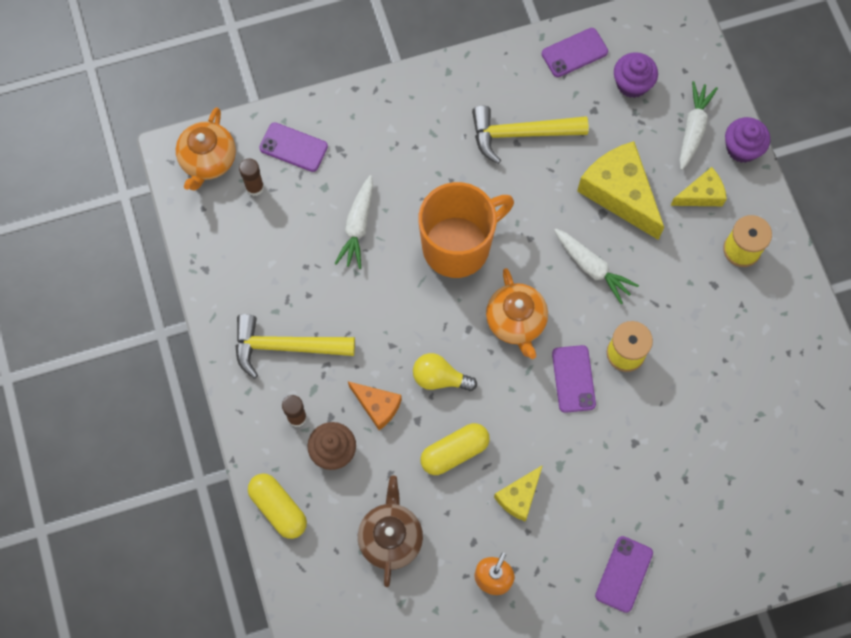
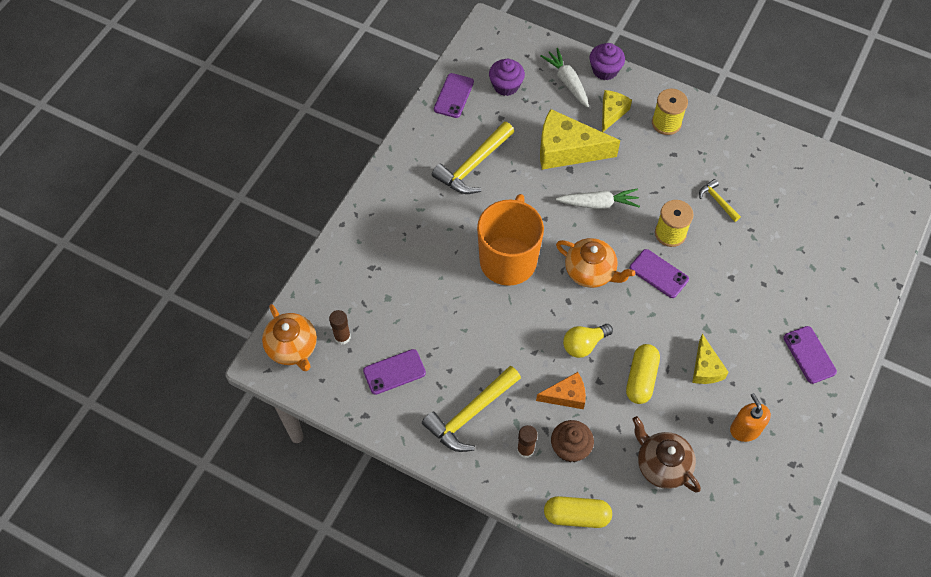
camera: 45 degrees left, 10 degrees down
purple phone [259,122,328,172] -> purple phone moved to [363,349,426,395]
white carrot [335,175,373,269] -> none
none -> yellow hammer [699,179,741,222]

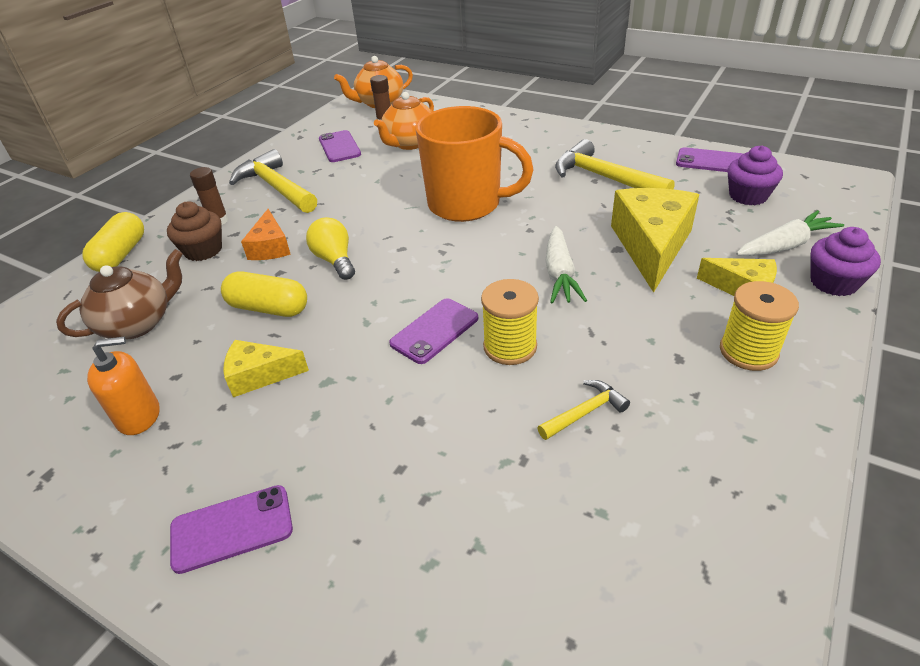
camera: 95 degrees right, 20 degrees down
orange teapot [556,238,635,288] -> orange teapot moved to [374,92,434,150]

